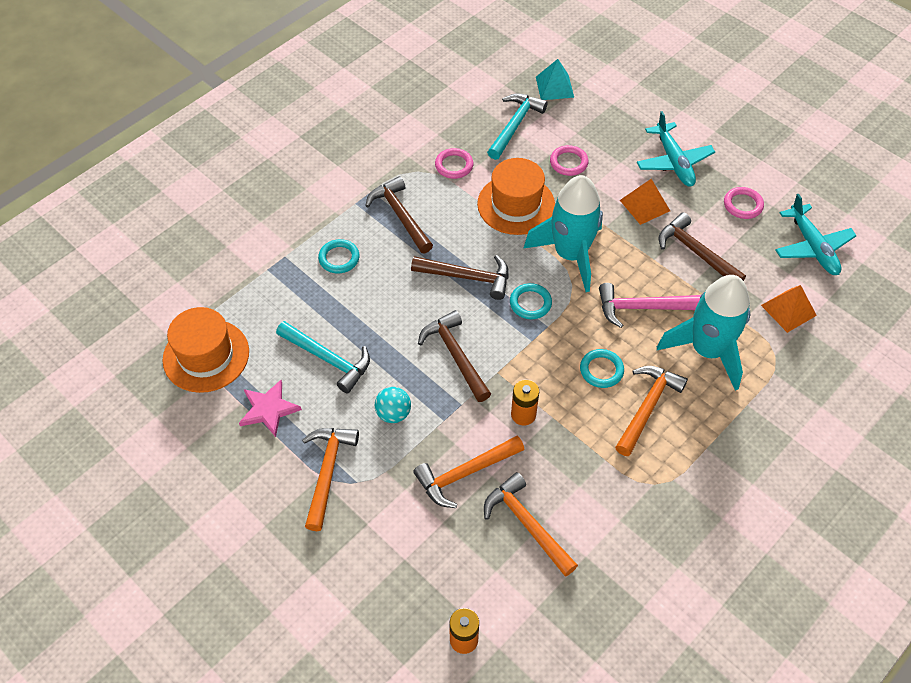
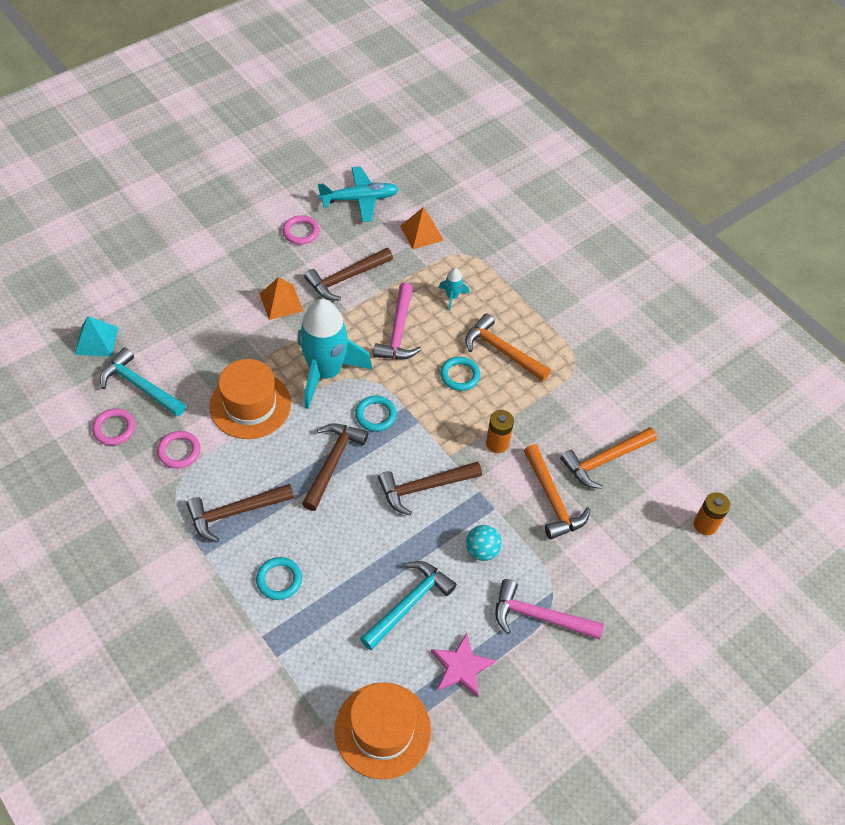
camera: 85 degrees left, 0 degrees up
orange hammer [302,428,359,531] -> pink hammer [495,579,604,640]
pink ring [550,145,589,176] -> pink ring moved to [92,409,135,445]
turquoise plane [637,111,715,187] -> none
turquoise rocket [657,275,750,391] -> turquoise rocket [439,268,469,311], size x0.40

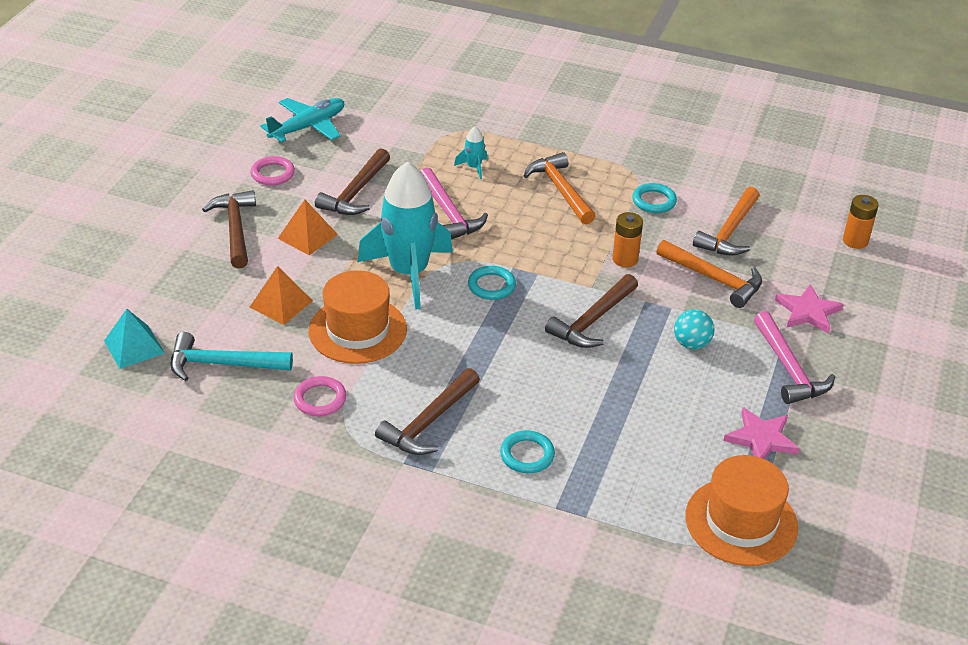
camera: 30 degrees left, 15 degrees down
pink ring [92,409,135,445] -> none
brown hammer [302,423,368,511] -> brown hammer moved to [202,190,256,268]
turquoise hammer [360,561,457,650] -> none
orange pyramid [400,207,444,249] -> orange pyramid moved to [250,266,313,325]
turquoise ring [440,357,480,391] -> turquoise ring moved to [632,183,677,213]
orange hammer [465,313,551,381] -> orange hammer turned 60 degrees clockwise [524,152,596,224]
pink hammer [495,579,604,640] -> pink hammer turned 90 degrees counterclockwise [754,311,835,404]
none -> pink star [775,284,844,334]

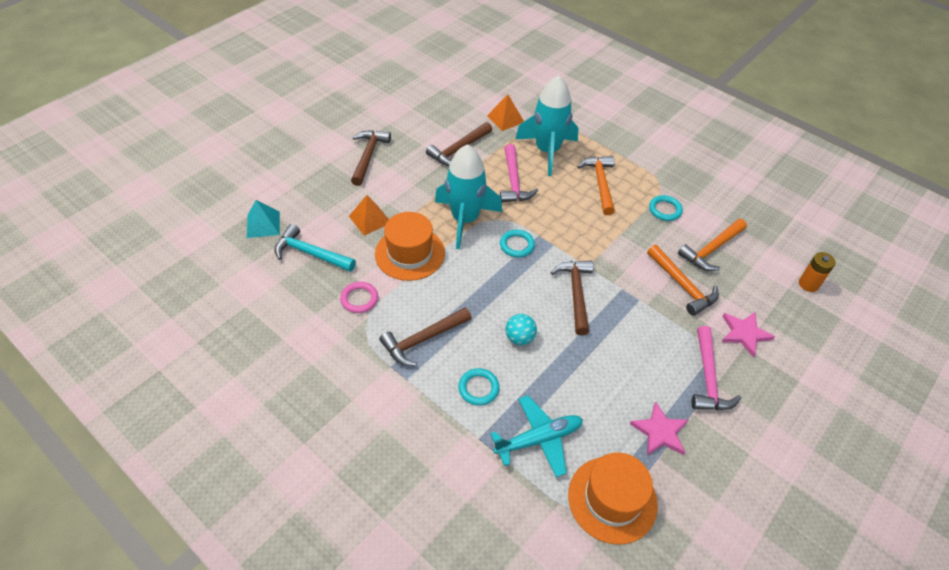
camera: 20 degrees right, 10 degrees up
pink ring [250,156,295,185] -> none
turquoise plane [260,98,344,142] -> turquoise plane moved to [490,395,583,477]
orange pyramid [278,200,338,255] -> orange pyramid moved to [487,94,524,131]
turquoise rocket [454,126,487,179] -> turquoise rocket [515,76,579,176], size x2.49
brown hammer [545,274,638,348] -> brown hammer turned 120 degrees clockwise [551,261,594,335]
orange battery [612,212,643,267] -> none
turquoise ball [674,309,715,349] -> turquoise ball moved to [505,314,537,345]

